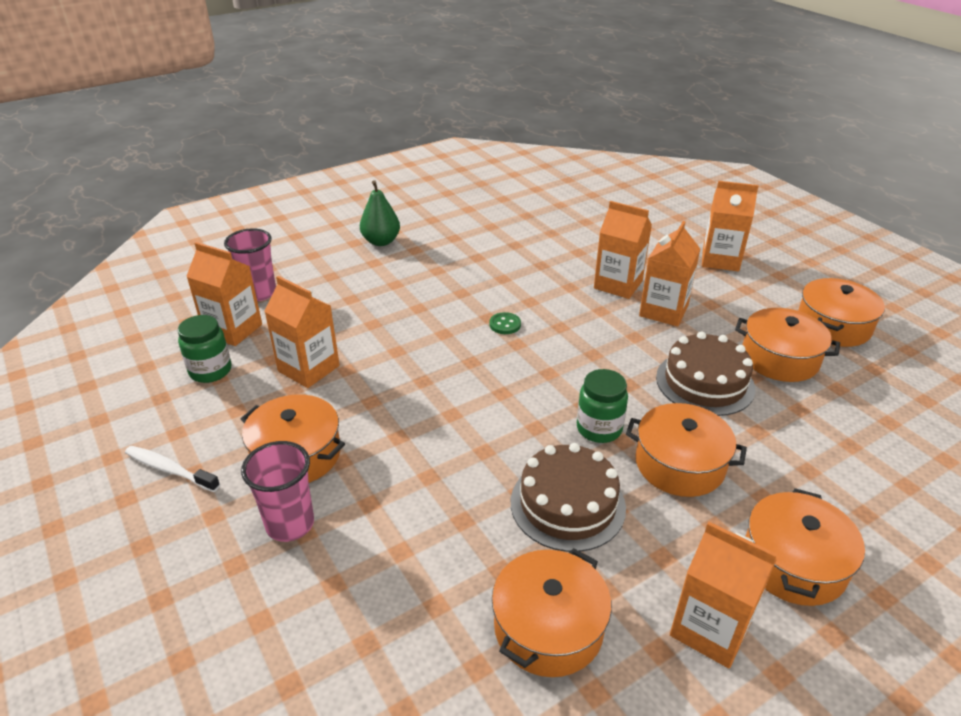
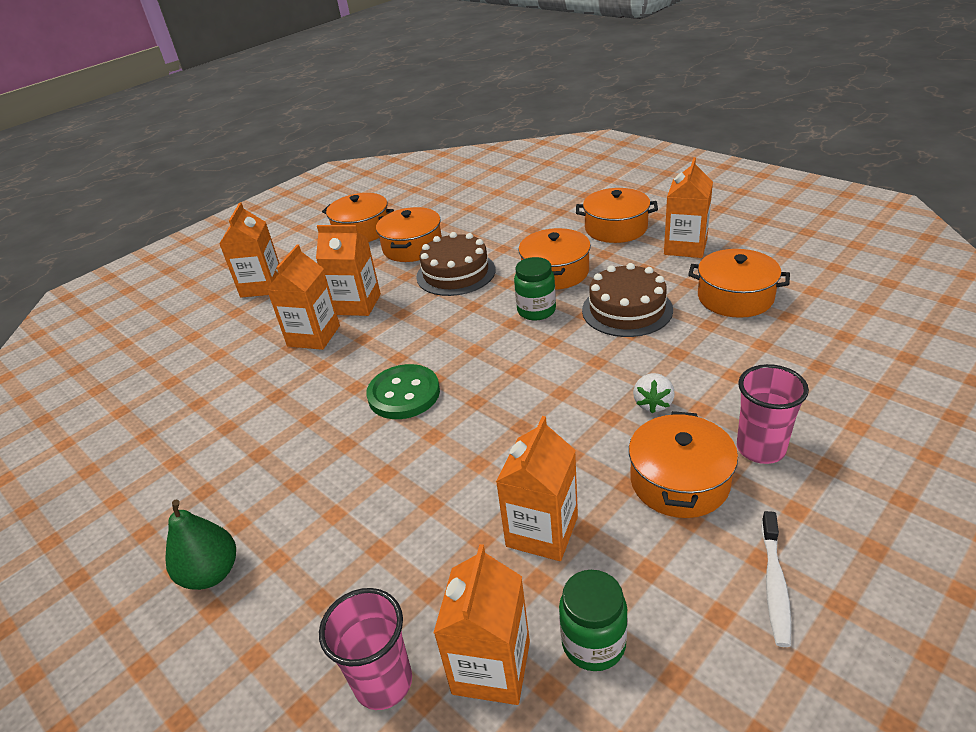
camera: 100 degrees left, 0 degrees up
green button [489,312,521,334] -> green button [366,364,440,419], size x2.04
none -> white strawberry [633,373,675,414]

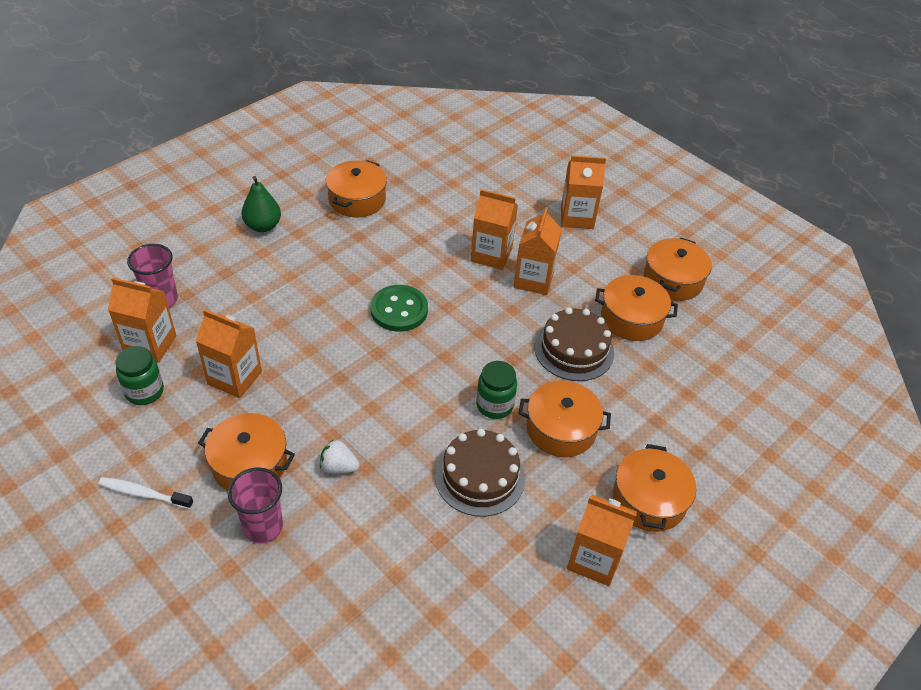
camera: 85 degrees right, 10 degrees up
orange pot [688,249,790,318] -> orange pot moved to [326,160,387,217]

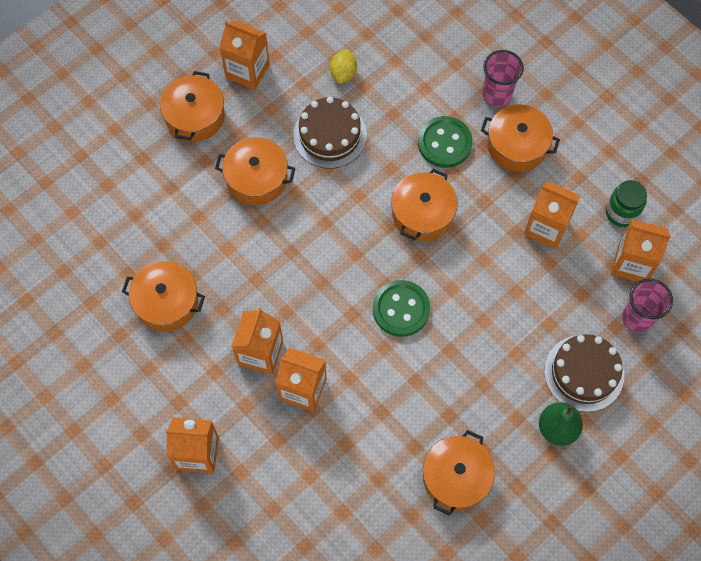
camera: 175 degrees left, 20 degrees up
white toothbrush [98,477,194,509] -> none
white strawberry [320,439,360,474] -> green button [418,116,473,168]
green jar [476,361,517,419] -> none
brown cake [534,308,614,381] -> brown cake moved to [544,334,624,412]
orange pot [644,238,712,301] -> orange pot moved to [391,169,458,241]
none -> yellow lemon [330,49,357,84]

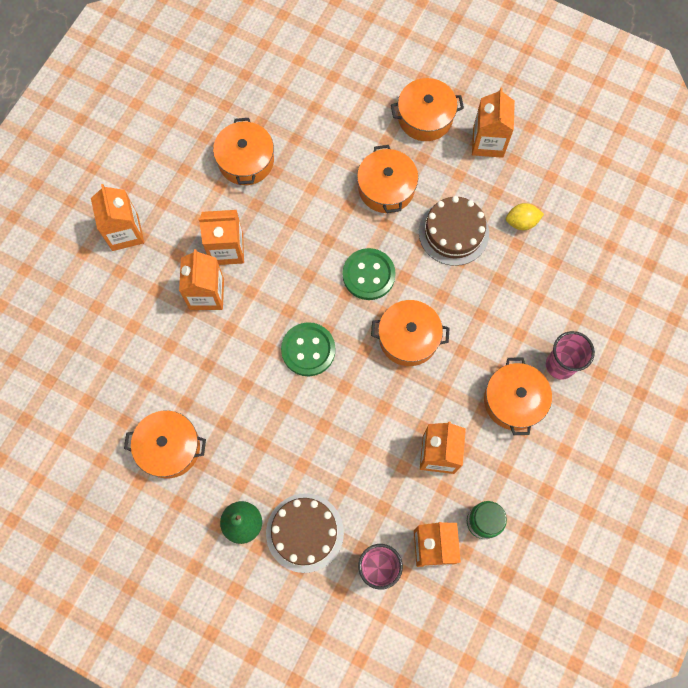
camera: 70 degrees right, 5 degrees up
green button [418,116,473,168] -> green button moved to [343,248,396,300]

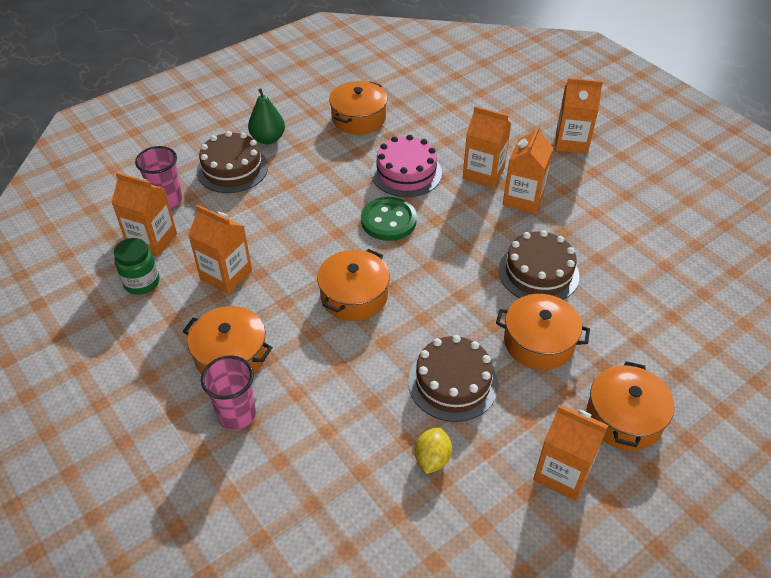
camera: 115 degrees right, 25 degrees down
orange pot [213,118,274,185] -> none
green button [343,248,396,300] -> none
none -> pink cake [371,135,442,197]
none -> brown cake [498,230,579,300]

